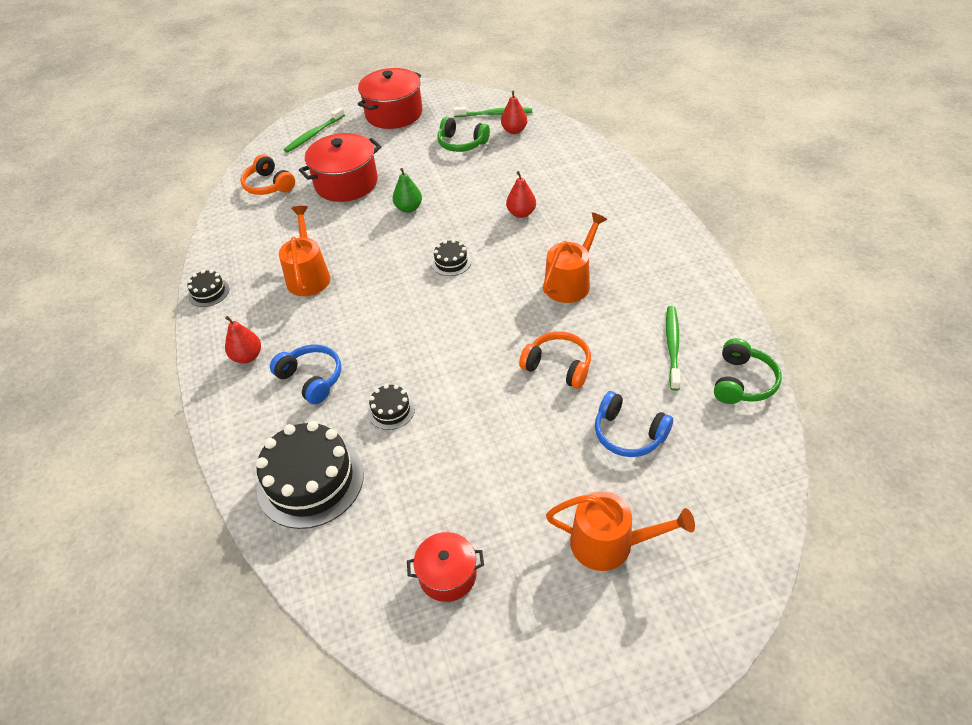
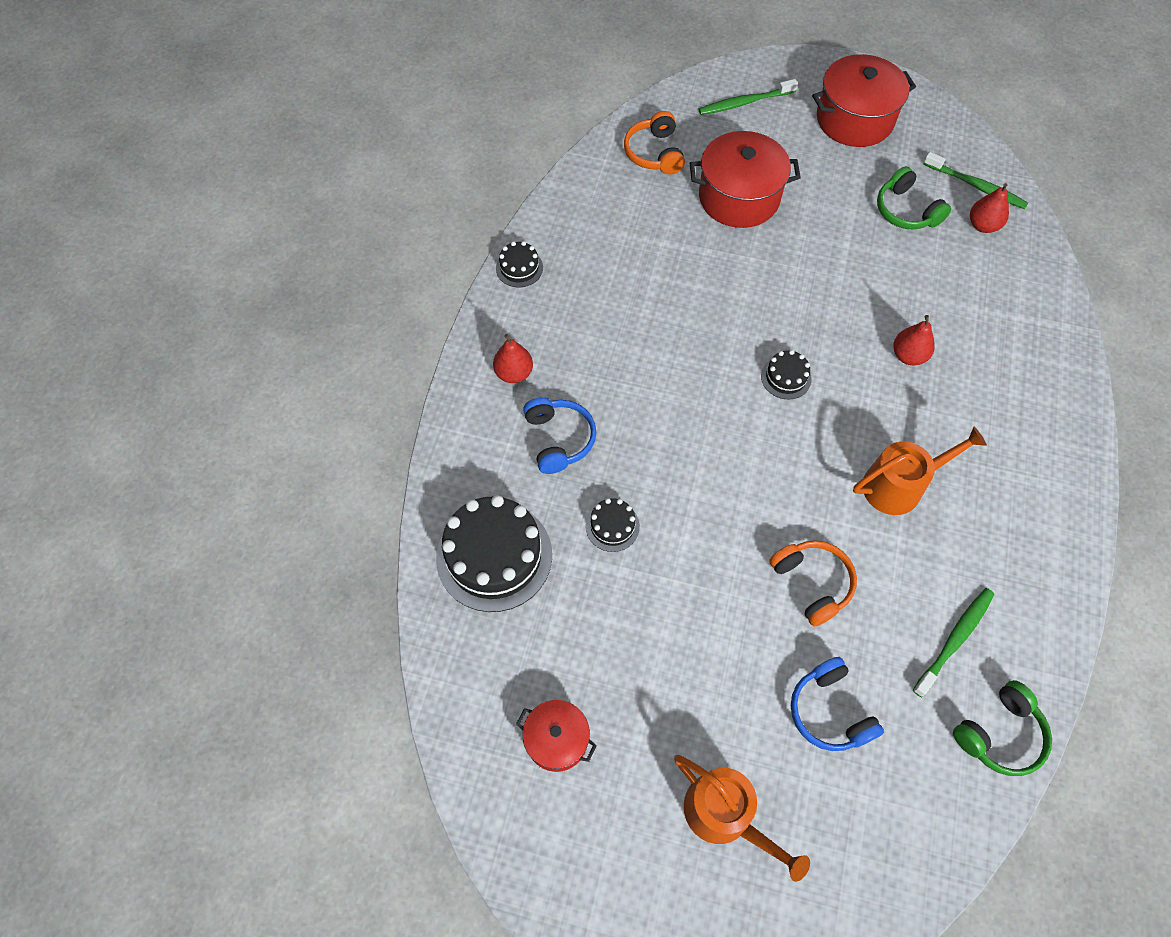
camera: 30 degrees right, 15 degrees up
orange watering can [279,206,330,296] -> none
green pear [393,168,422,213] -> none

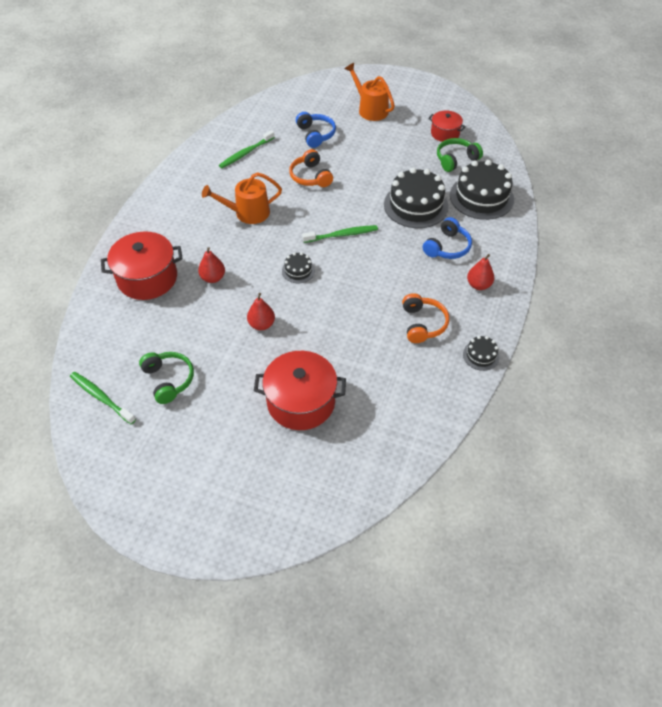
camera: 175 degrees left, 10 degrees down
blue headphones [523,397,596,474] -> blue headphones turned 135 degrees counterclockwise [422,217,472,259]
black cake [585,498,640,552] -> black cake [384,168,449,228], size x2.10
orange headphones [624,111,685,174] -> orange headphones moved to [402,293,449,343]
green toothbrush [698,79,798,115] -> green toothbrush moved to [302,225,378,243]
red pot [812,54,916,147] -> red pot moved to [101,231,183,300]
green headphones [953,680,1052,776] -> green headphones moved to [437,138,483,172]
red pear [970,183,1009,233] -> red pear moved to [247,293,275,330]

